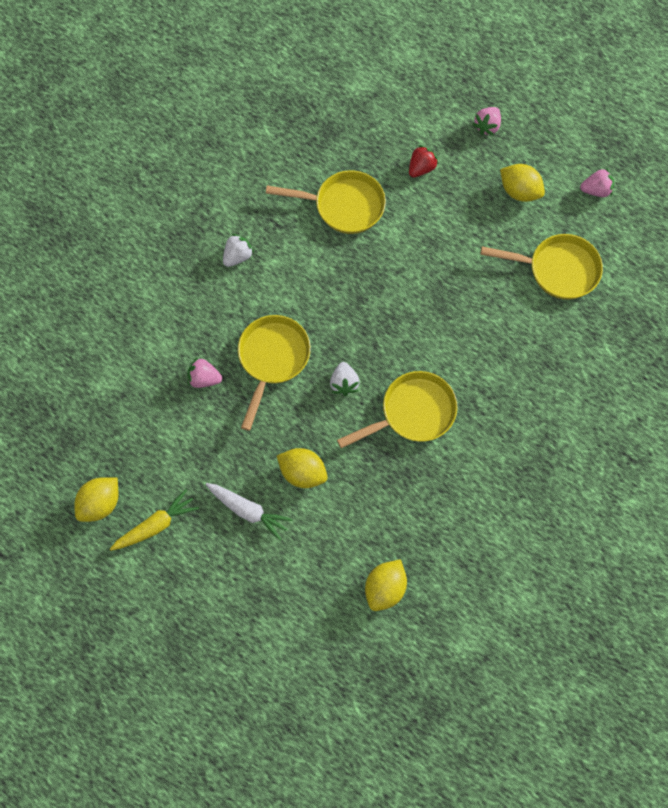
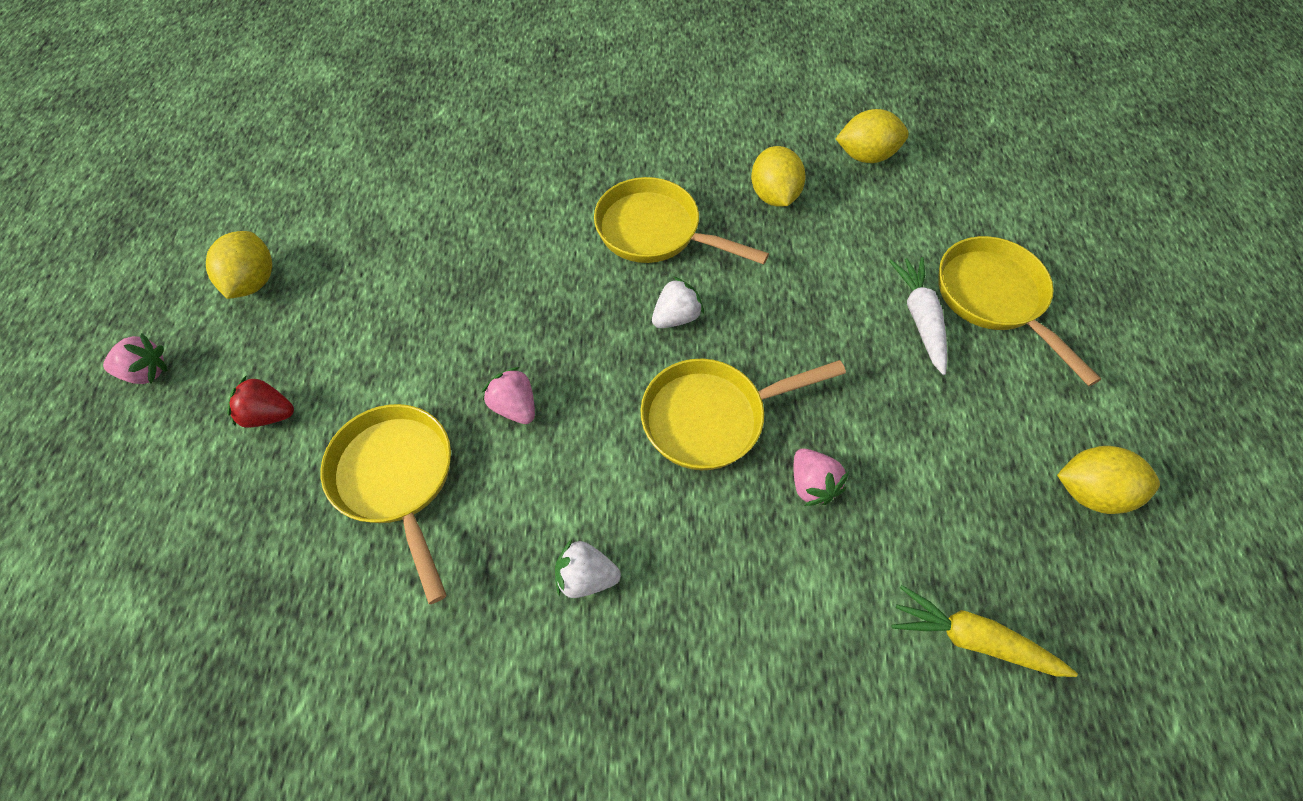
camera: 125 degrees left, 10 degrees down
yellow carrot [110,489,199,551] -> yellow carrot moved to [892,585,1078,677]
yellow lemon [277,448,328,488] -> yellow lemon moved to [751,146,805,207]
yellow pan [480,234,603,300] -> yellow pan moved to [938,236,1101,386]
pink strawberry [580,168,614,197] -> pink strawberry moved to [482,367,535,424]

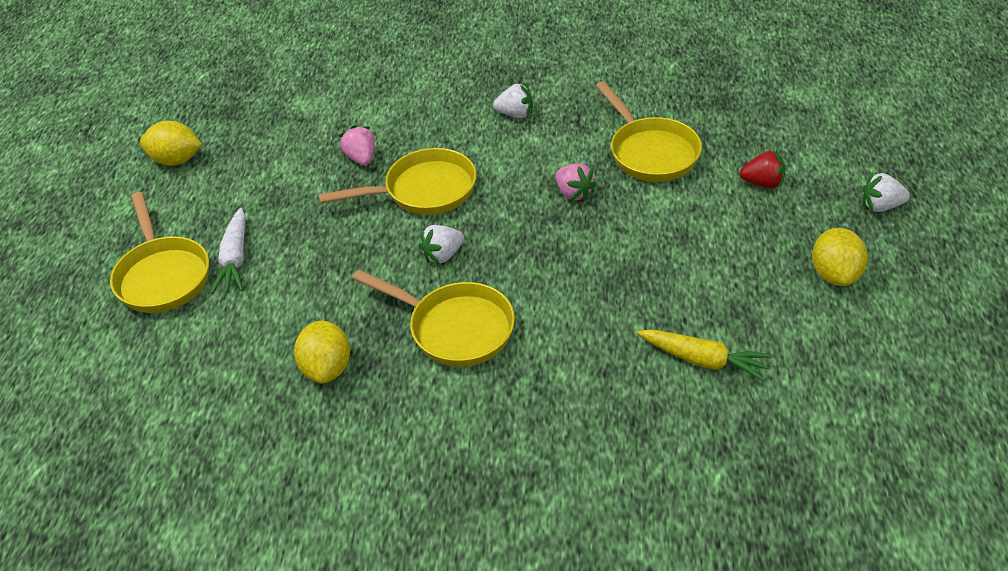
camera: 175 degrees left, 15 degrees down
pink strawberry [103,333,168,384] -> white strawberry [863,172,910,212]
yellow lemon [835,109,909,163] -> none
yellow carrot [892,585,1078,677] -> yellow carrot moved to [637,329,773,382]

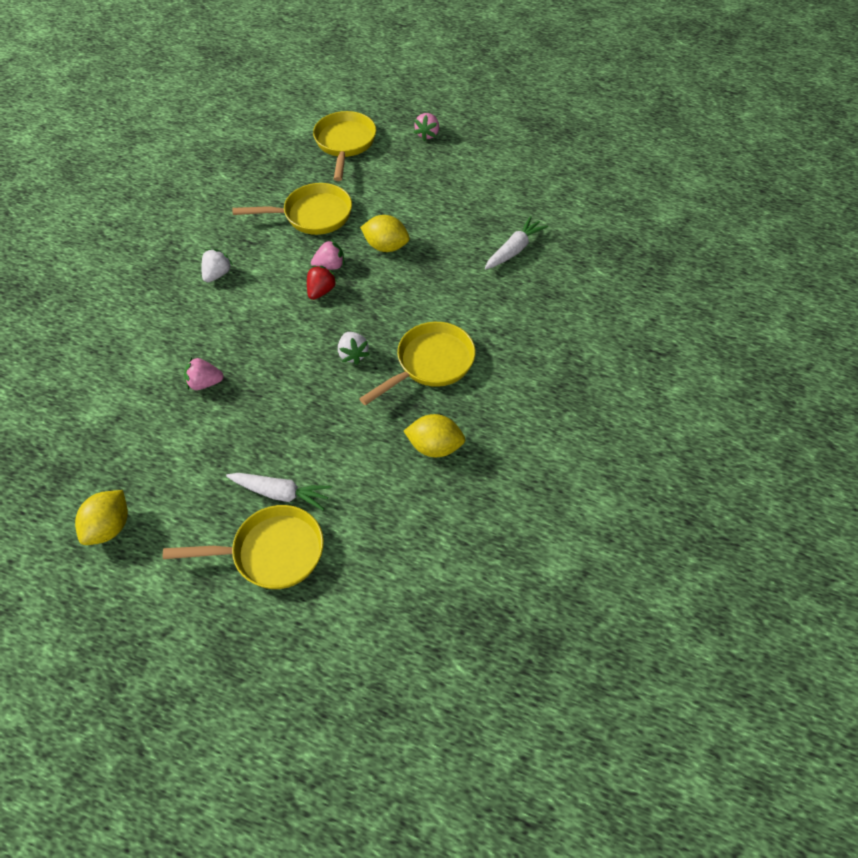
camera: 75 degrees left, 10 degrees up
yellow pan [318,148,477,215] -> yellow pan moved to [313,111,376,181]
yellow carrot [637,329,773,382] -> white carrot [485,216,548,270]
red strawberry [740,150,786,189] -> red strawberry moved to [307,266,337,300]
yellow lemon [812,228,868,286] -> yellow lemon moved to [360,215,410,252]
white strawberry [863,172,910,212] -> pink strawberry [414,113,439,141]

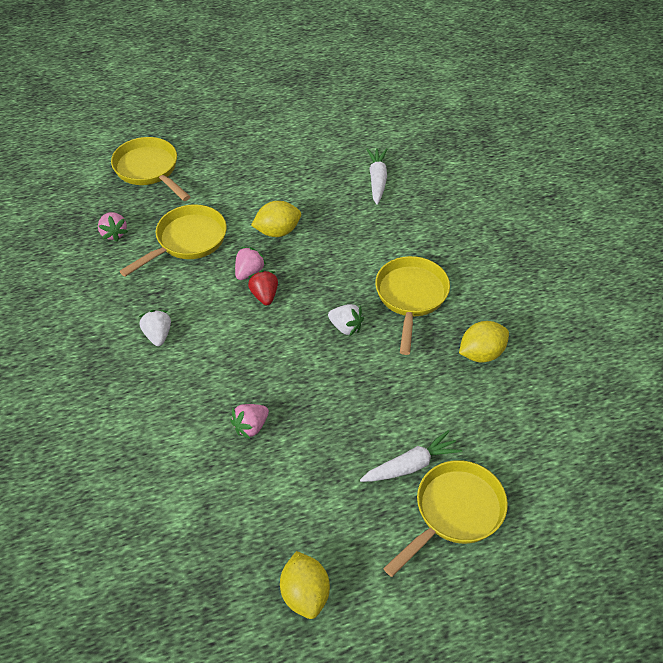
camera: 40 degrees left, 5 degrees down
pink strawberry [414,113,439,141] -> pink strawberry moved to [98,212,128,242]

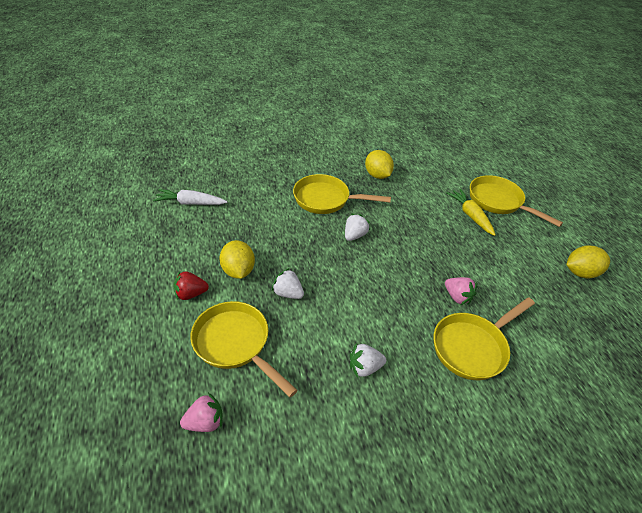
camera: 90 degrees left, 5 degrees down
yellow pan [111,137,191,201] -> yellow pan moved to [434,297,535,380]
pink strawberry [235,247,266,280] -> white strawberry [272,268,304,299]
red strawberry [248,270,278,305] -> red strawberry moved to [173,271,209,300]
white carrot [360,430,462,482] -> yellow carrot [446,189,496,236]

